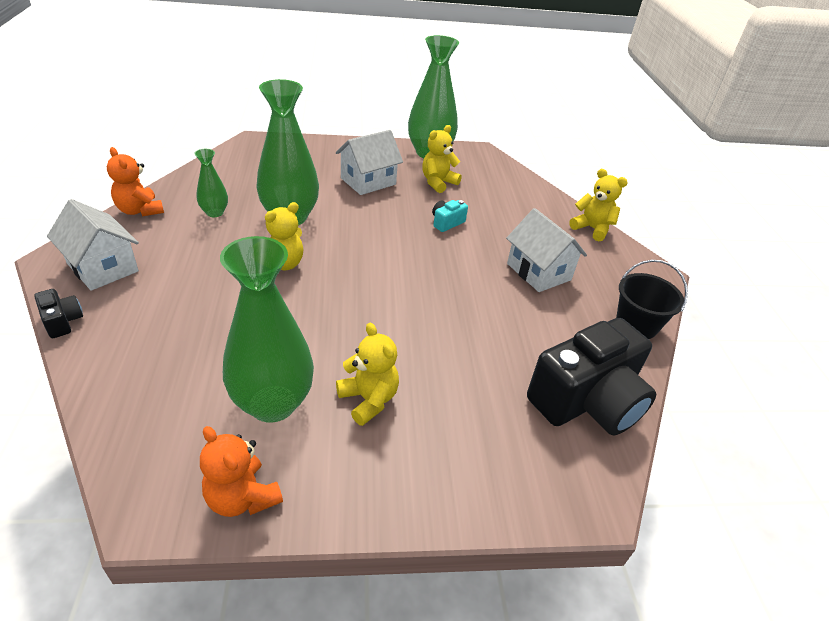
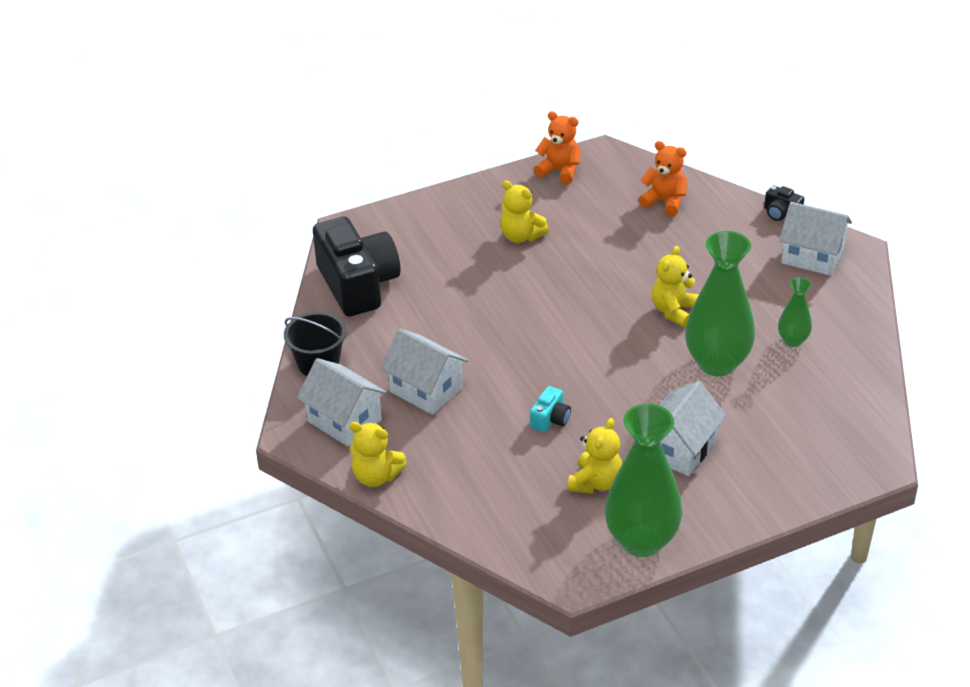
camera: 165 degrees right, 0 degrees up
orange teddy bear [107,147,164,216] -> orange teddy bear moved to [638,141,687,216]
green vase [220,236,314,423] -> none
black camera [527,318,656,436] -> black camera turned 120 degrees clockwise [313,217,400,317]
none -> white house [297,358,387,447]

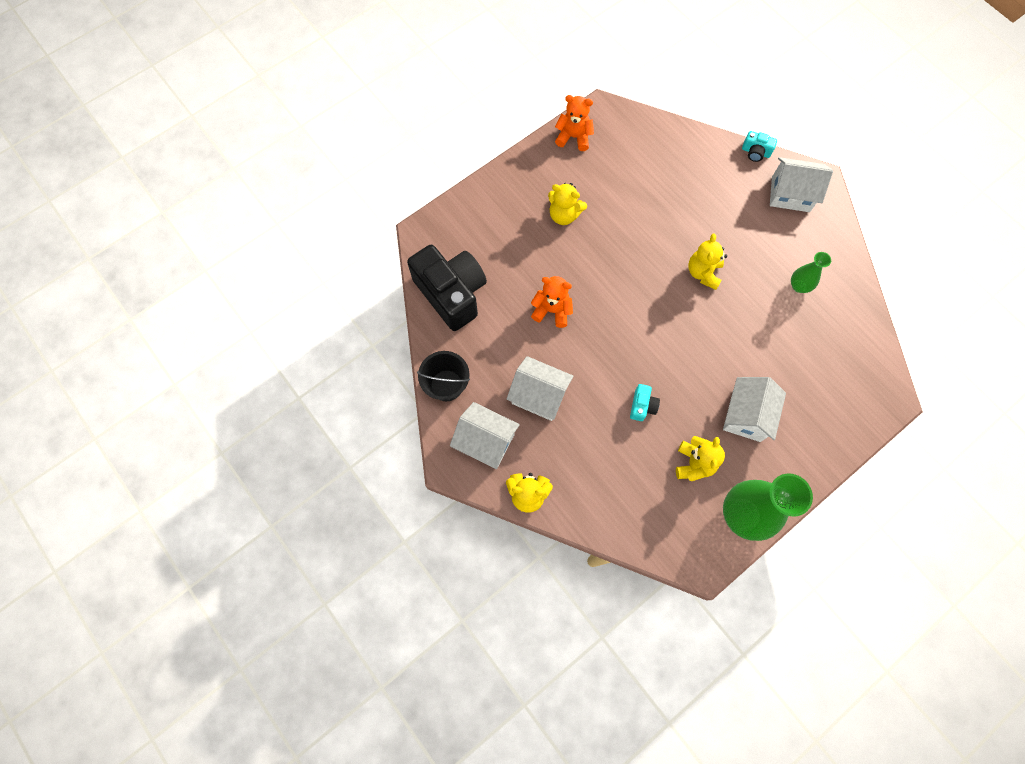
camera: 15 degrees left, 30 degrees up
orange teddy bear [638,141,687,216] -> orange teddy bear moved to [531,276,573,328]
green vase [685,231,755,376] -> none
black camera [764,185,804,221] -> turquoise camera [742,131,777,162]

